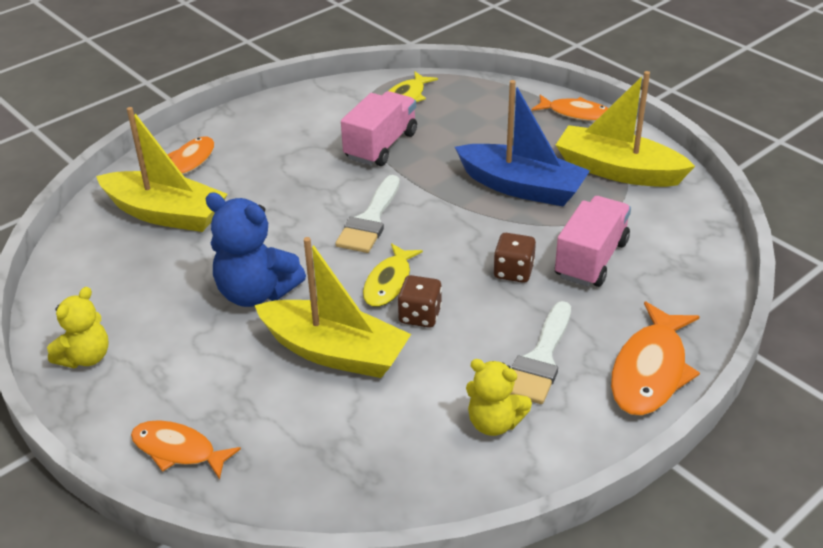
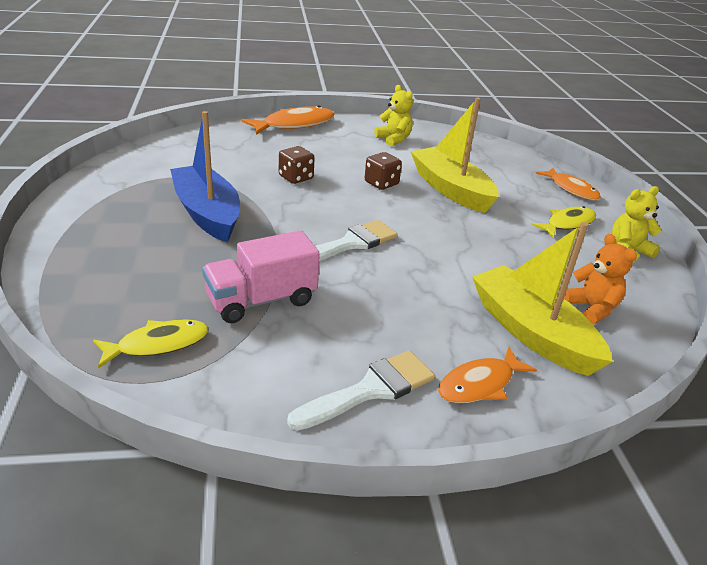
camera: 150 degrees left, 5 degrees down
blue teddy bear [205,192,306,307] -> none
yellow fish [363,243,423,307] -> yellow fish moved to [531,206,596,238]
white brush [510,301,571,404] -> white brush moved to [287,350,435,431]
orange fish [532,95,608,121] -> none
pink truck [555,196,631,287] -> none
yellow boat [556,71,695,187] -> none
none -> orange teddy bear [564,234,637,325]

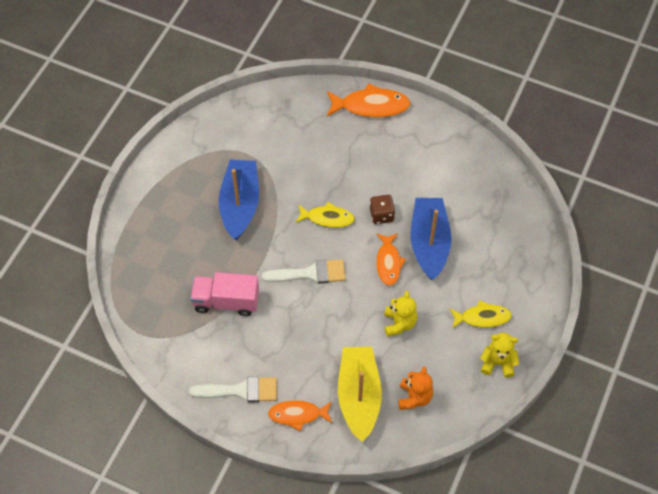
camera: 35 degrees right, 25 degrees up
yellow fish [93,319,209,369] -> yellow fish moved to [295,202,355,228]
brown dice [279,146,315,184] -> none
yellow teddy bear [374,85,413,147] -> yellow teddy bear moved to [384,291,417,337]
yellow boat [411,97,499,213] -> blue boat [410,198,451,280]
orange fish [536,168,601,200] -> orange fish moved to [376,233,406,286]

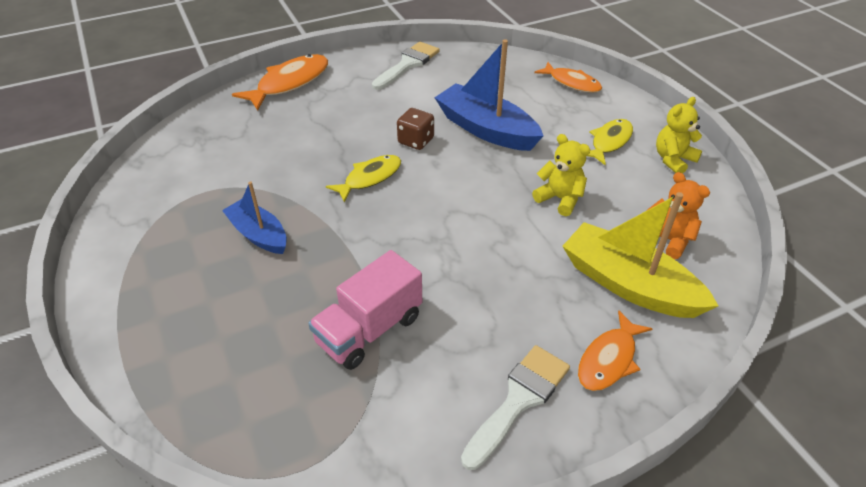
camera: 50 degrees left, 15 degrees down
blue boat [219,160,259,240] -> blue boat [222,181,287,254], size x0.61
white brush [262,259,346,284] -> white brush moved to [372,42,439,90]
orange fish [376,233,406,286] -> orange fish moved to [534,62,602,93]

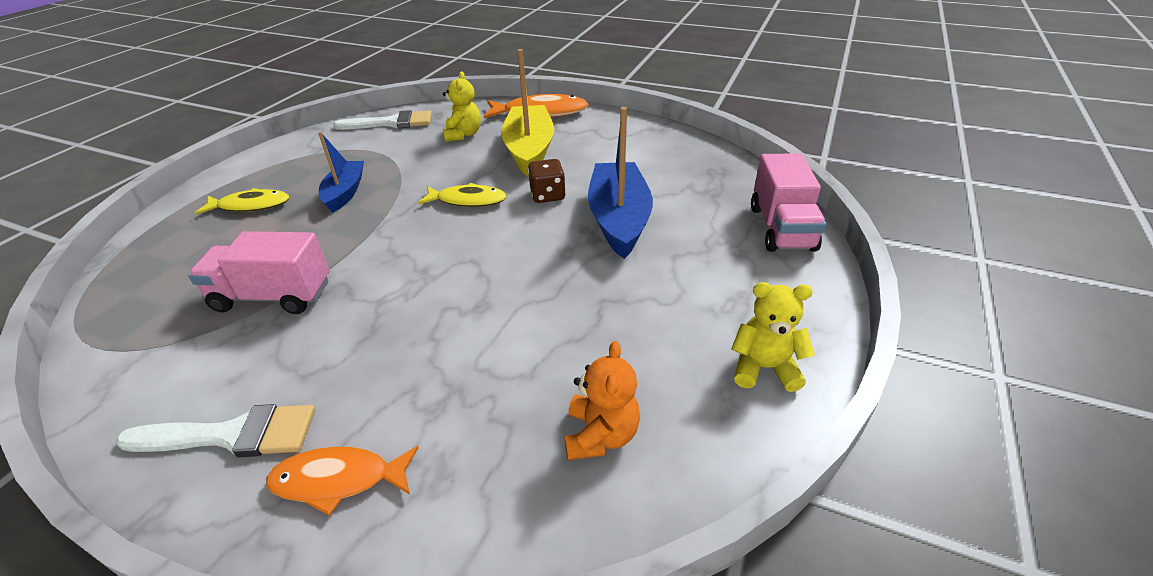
camera: 50 degrees right, 5 degrees down
white brush [372,42,439,90] -> white brush moved to [333,110,432,130]
yellow teddy bear [532,134,590,216] -> yellow teddy bear moved to [443,72,481,142]
orange fish [534,62,602,93] -> pink truck [751,153,826,252]
yellow boat [563,192,718,318] -> yellow boat moved to [501,49,554,177]
yellow fish [587,119,633,165] -> yellow fish moved to [195,188,289,214]

